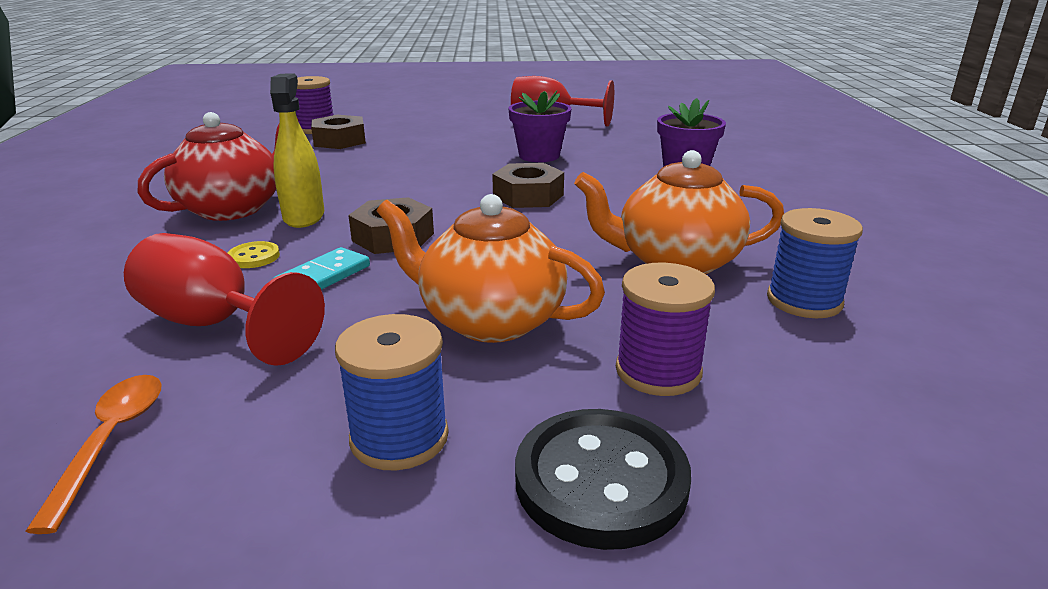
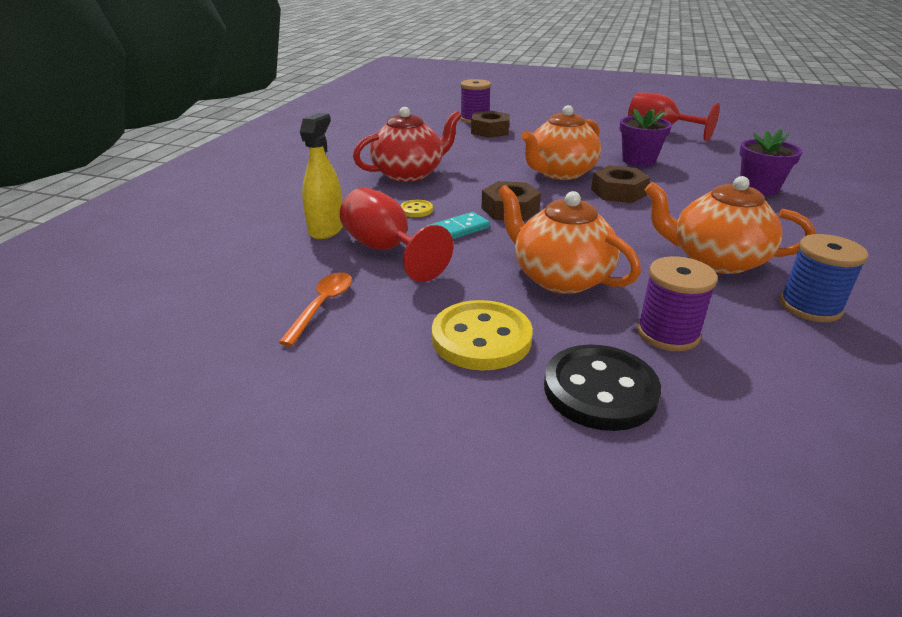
camera: 20 degrees right, 5 degrees up
yellow spray bottle [270,73,324,228] -> yellow spray bottle moved to [300,113,343,239]
blue spool [335,314,449,471] -> yellow button [432,300,533,370]
none -> orange teapot [521,105,601,180]

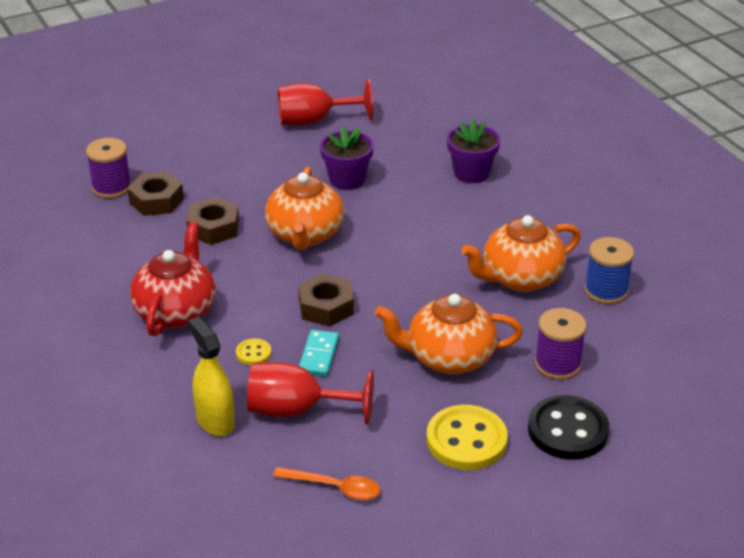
camera: 45 degrees left, 5 degrees up
orange spoon [279,272,352,346] -> orange spoon turned 135 degrees clockwise [273,467,380,500]
brown nut [591,165,650,203] -> brown nut moved to [187,197,239,245]

